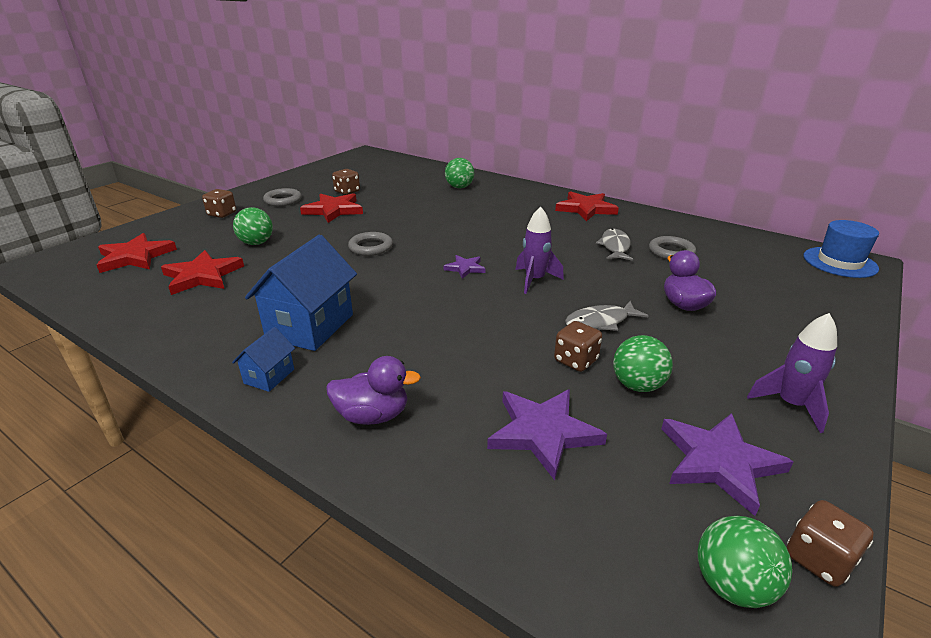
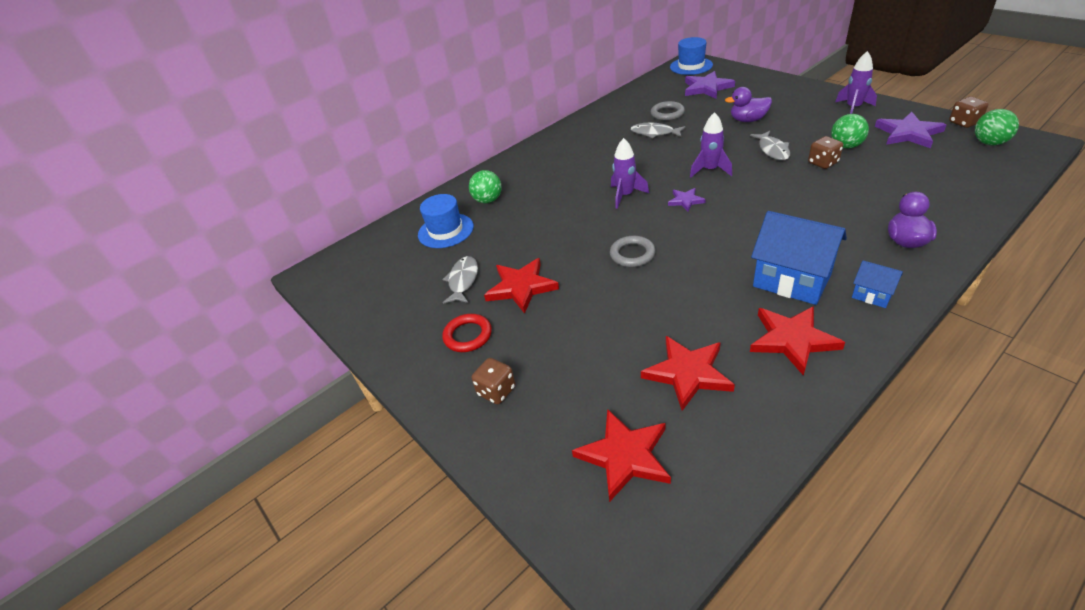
camera: 70 degrees left, 10 degrees up
green ball [233,207,273,245] -> none
grey ring [263,188,302,206] -> red ring [442,314,492,352]
brown dice [332,169,360,195] -> grey fish [442,256,478,304]
purple star [487,389,607,480] -> purple star moved to [685,71,735,99]
red star [555,191,619,221] -> red star moved to [750,306,845,376]
none -> blue hat [418,194,474,248]
none -> purple rocket [611,138,649,209]

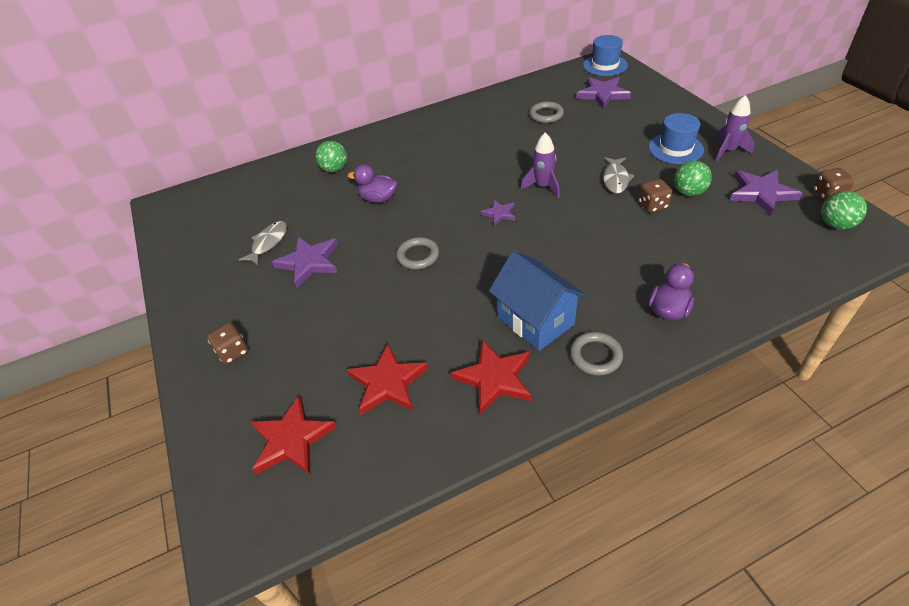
camera: 15 degrees right, 5 degrees up
blue hat [418,194,474,248] -> blue hat moved to [649,113,704,164]
red ring [442,314,492,352] -> none
red star [484,258,559,314] -> purple star [272,236,338,288]
purple rocket [611,138,649,209] -> none
grey fish [631,123,685,138] -> none
purple duck [725,87,772,122] -> purple duck moved to [348,164,398,203]
blue house [852,260,903,308] -> grey ring [570,332,623,375]

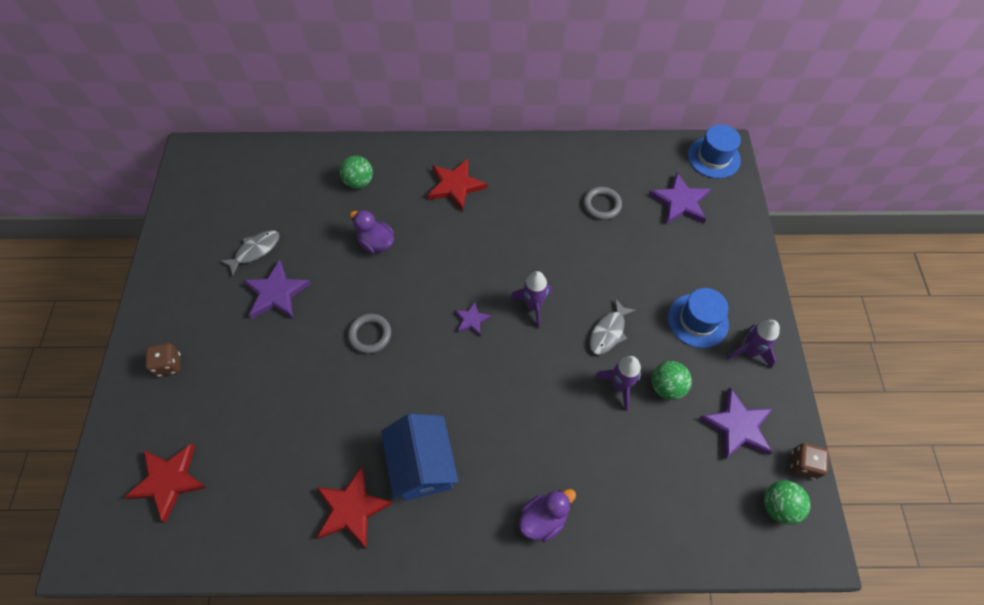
camera: 20 degrees right, 15 degrees up
red star [347,344,429,415] -> red star moved to [427,159,487,211]
grey ring [570,332,623,375] -> none
brown dice [639,179,672,213] -> purple rocket [594,356,641,411]

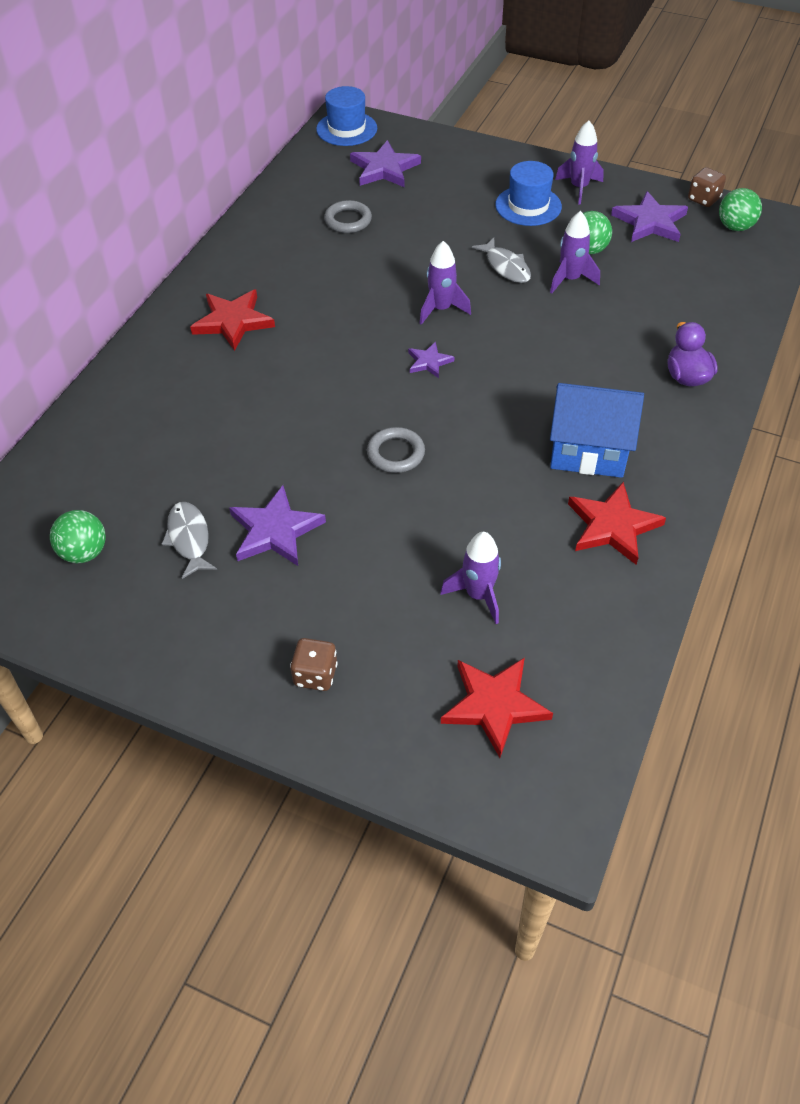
camera: 65 degrees left, 10 degrees down
green ball [339,156,373,189] -> green ball moved to [50,510,106,563]
purple duck [350,210,394,254] -> none
none -> purple rocket [440,532,501,624]

